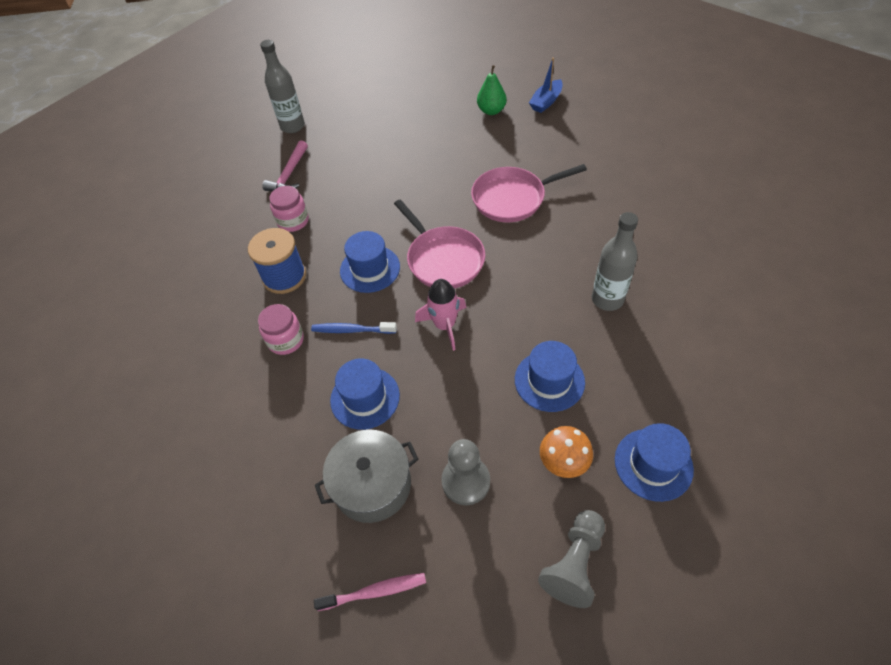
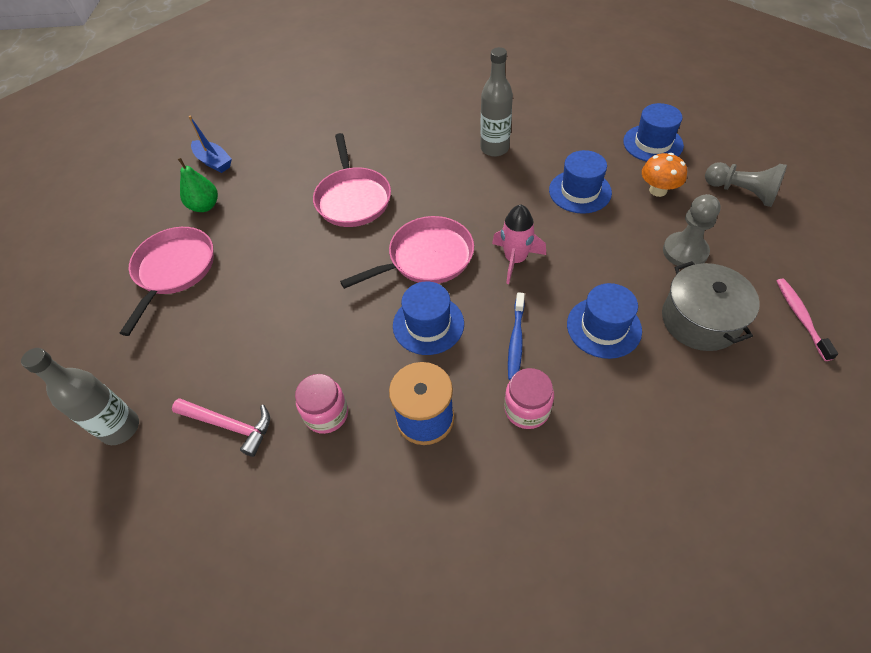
camera: 85 degrees left, 0 degrees up
none -> pink pan [119,227,214,336]

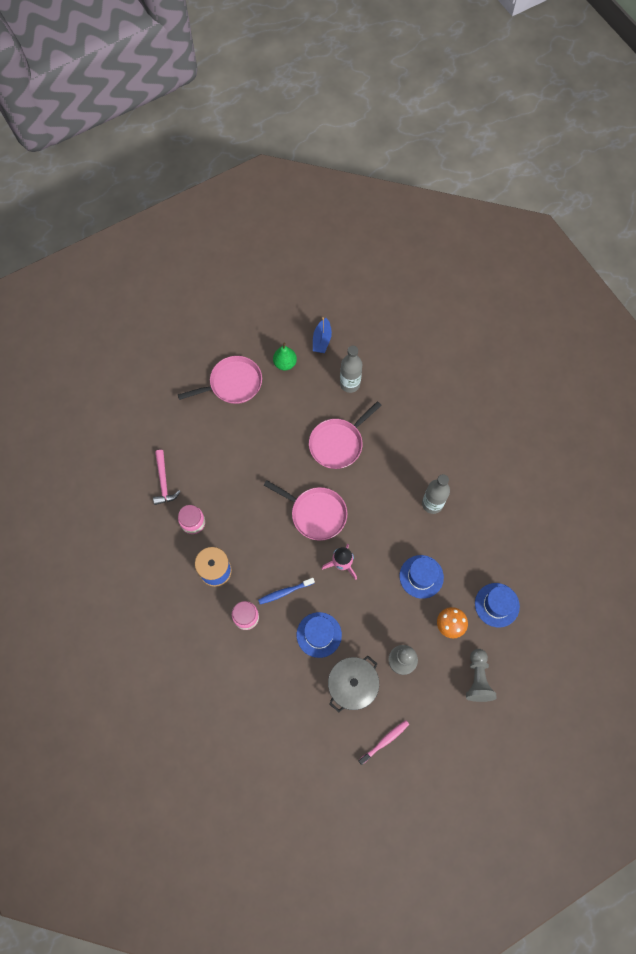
camera: 55 degrees right, 15 degrees up
grey bottle [21,348,139,445] -> grey bottle moved to [340,346,362,393]
blue hat [393,282,464,355] -> none

